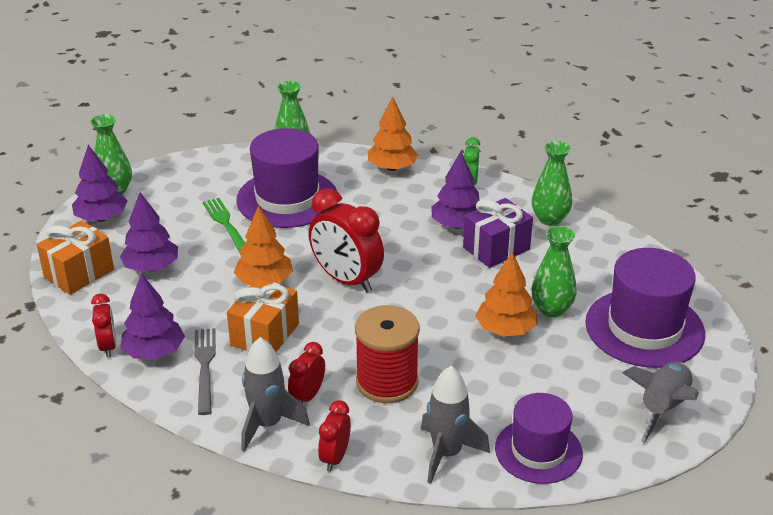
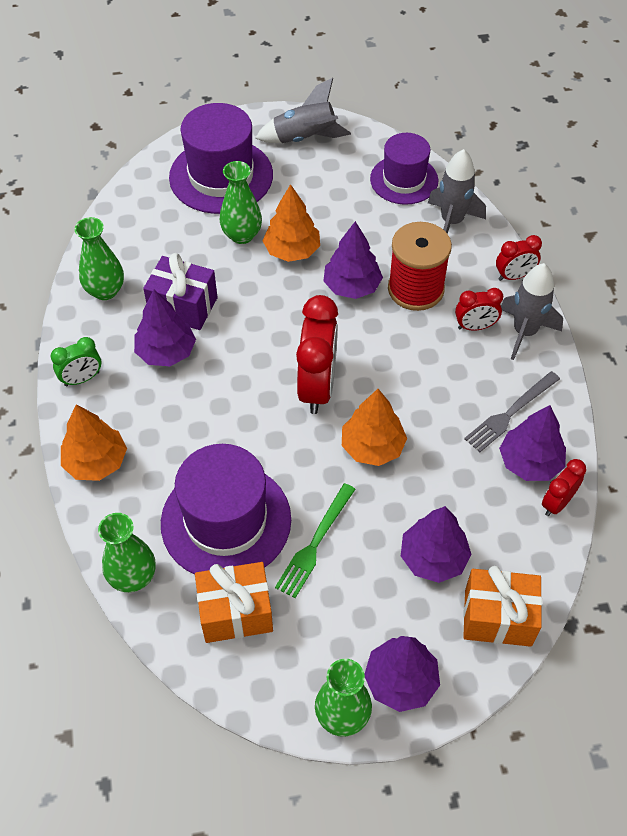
camera: 125 degrees left, 20 degrees up
orange gift [227,278,299,352] -> orange gift moved to [195,562,273,643]
none -> purple tree [323,221,383,299]

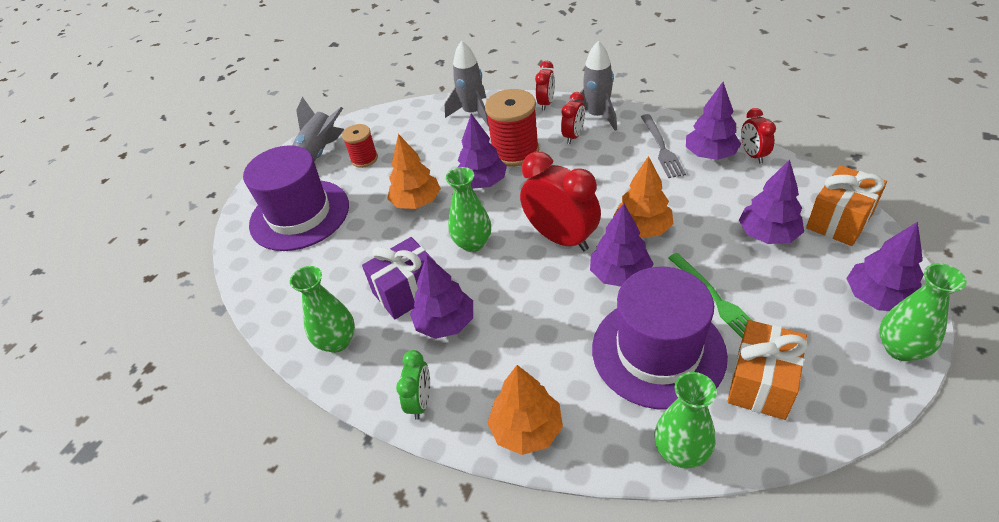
camera: 50 degrees left, 10 degrees down
green vase [220,161,262,244] -> green vase moved to [446,167,491,252]
purple hat [370,133,438,205] -> none
none -> red spool [342,124,378,168]
none -> purple tree [590,203,654,286]

